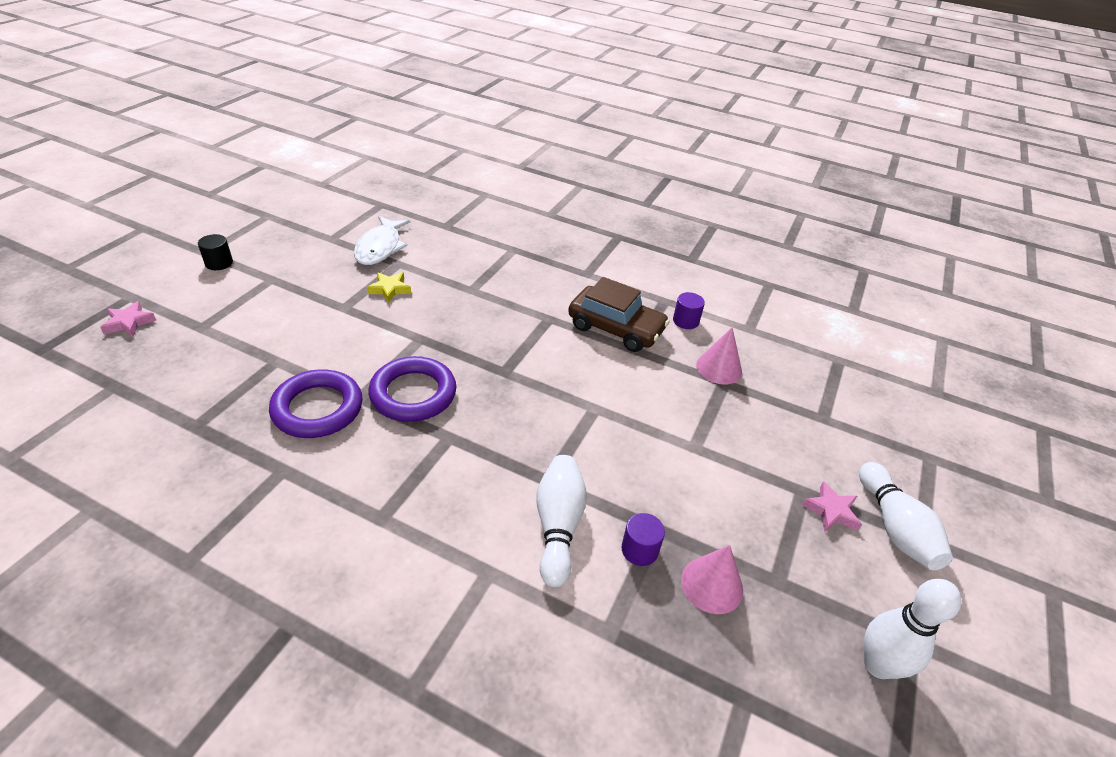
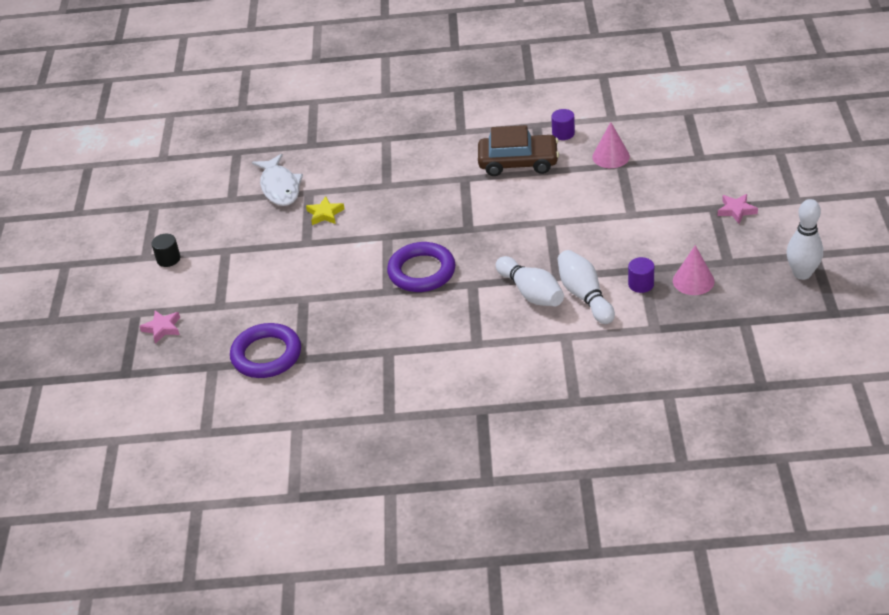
camera: 20 degrees left, 0 degrees up
purple ring [269,369,362,438] -> purple ring moved to [230,323,301,378]
white bowling pin [859,462,953,570] -> white bowling pin moved to [496,256,564,306]

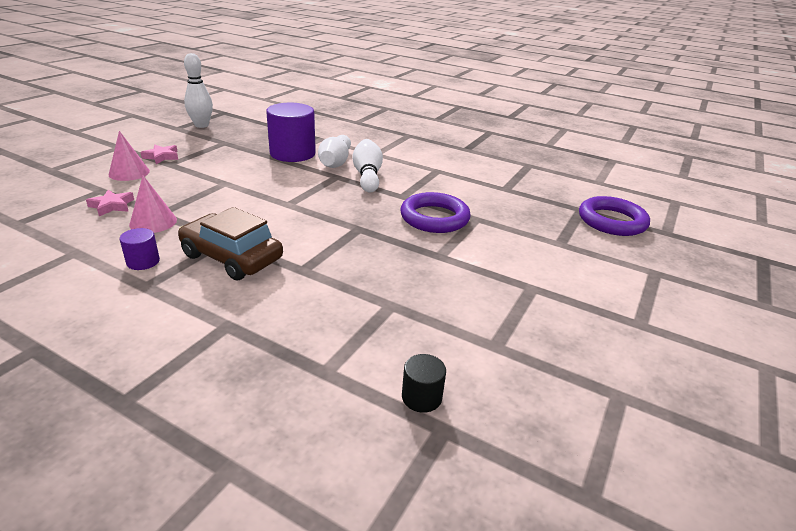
camera: 155 degrees left, 10 degrees down
pink star [139,310,180,344] -> pink star moved to [86,190,134,216]
black cylinder [152,234,180,267] -> black cylinder moved to [402,354,446,413]
white fish [252,154,303,206] -> none
yellow star [306,196,345,225] -> none
purple cylinder [628,257,654,293] -> purple cylinder [266,103,316,162], size x2.17
pink cone [673,245,715,295] -> pink cone moved to [109,131,150,181]

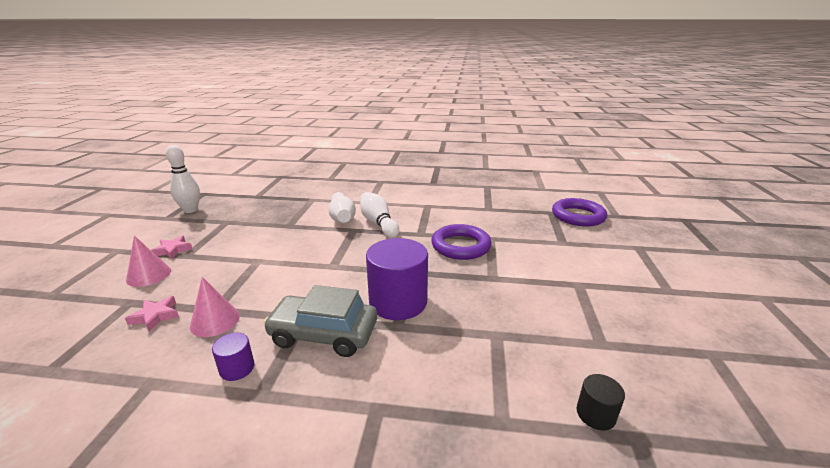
camera: 20 degrees left, 5 degrees down
brown car [178,207,283,281] -> grey car [263,285,377,357]
purple cylinder [266,103,316,162] -> purple cylinder moved to [366,238,428,320]

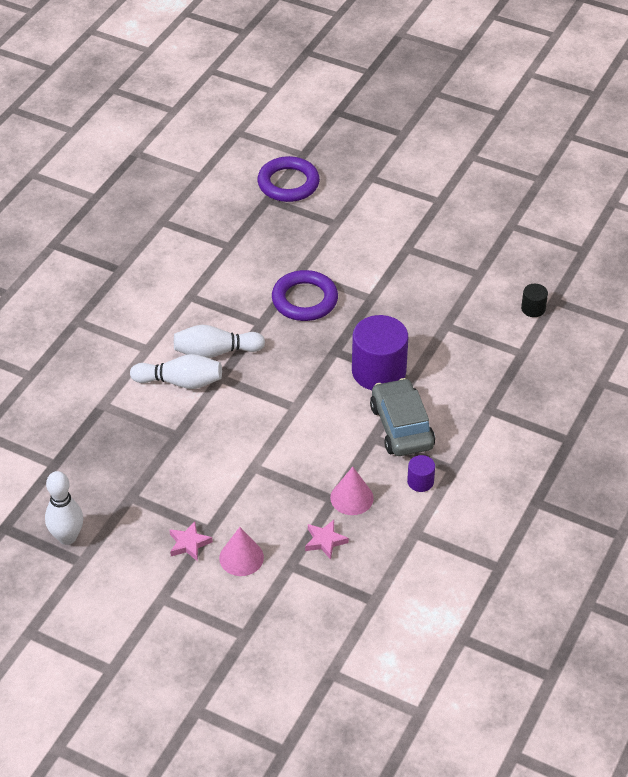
camera: 70 degrees left, 20 degrees up
grey car [263,285,377,357] -> grey car turned 135 degrees clockwise [370,378,435,456]

